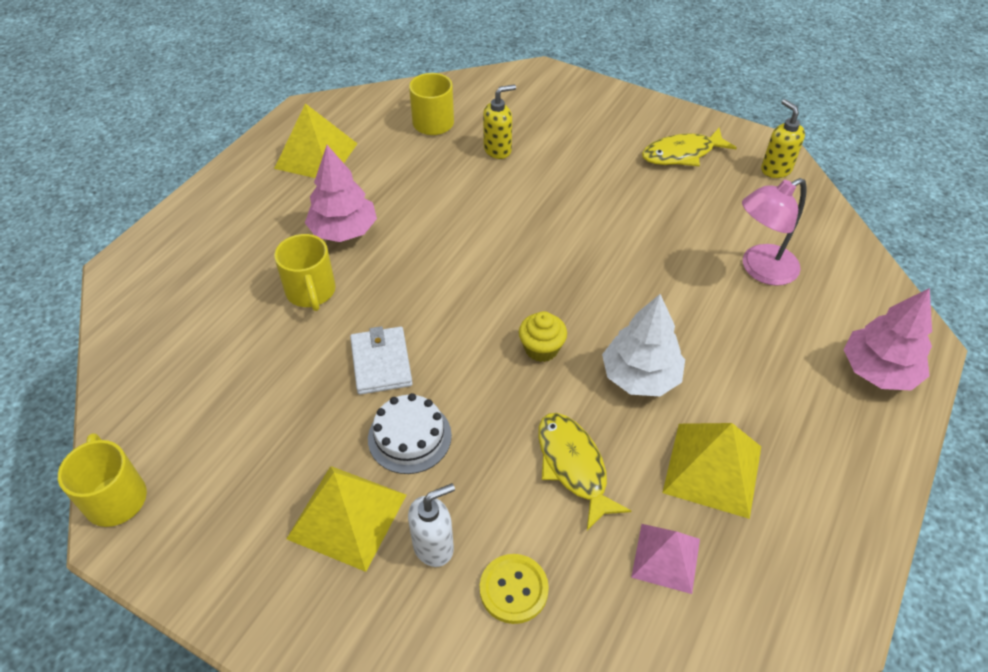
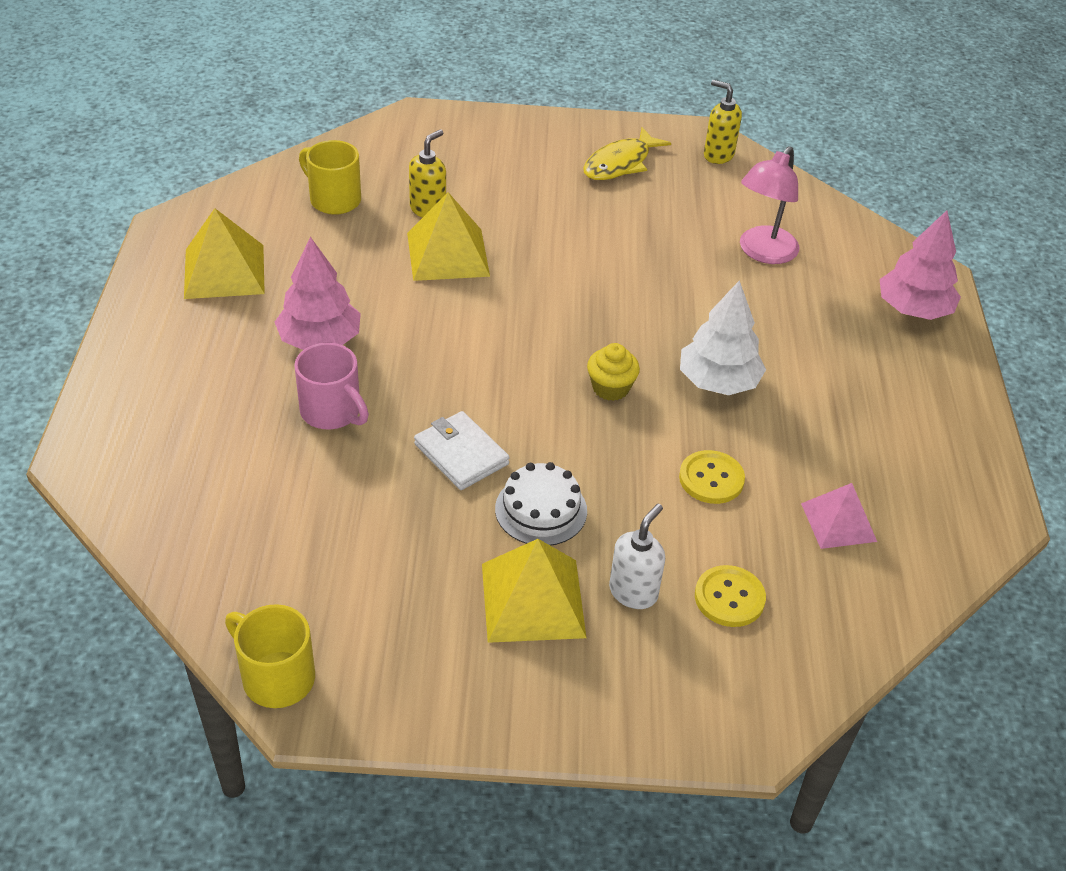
camera: 30 degrees left, 5 degrees down
yellow mug [274,234,336,311] -> pink mug [294,343,369,429]
yellow fish [538,413,631,530] -> yellow button [679,450,745,504]
yellow pyramid [662,423,761,519] -> yellow pyramid moved to [407,192,490,281]

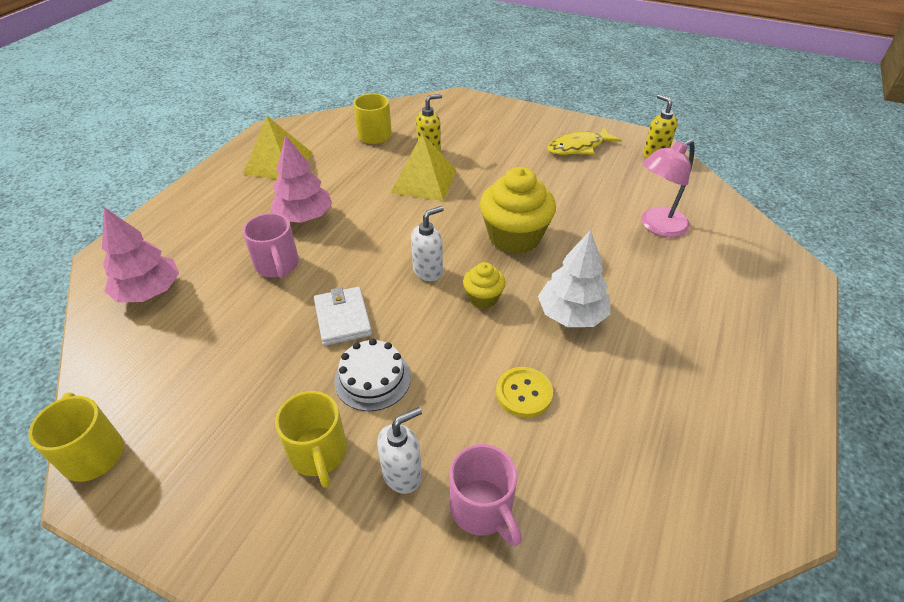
camera: 25 degrees right, 0 degrees up
yellow pyramid [482,539,587,643] -> yellow mug [275,391,347,488]
yellow button [695,565,766,627] -> pink mug [449,444,522,546]
pink pyramid [801,483,877,549] -> none
pink tree [880,210,961,320] -> pink tree moved to [102,207,179,302]
none -> white soap dispenser [411,206,444,281]
none -> yellow cupcake [480,167,556,254]

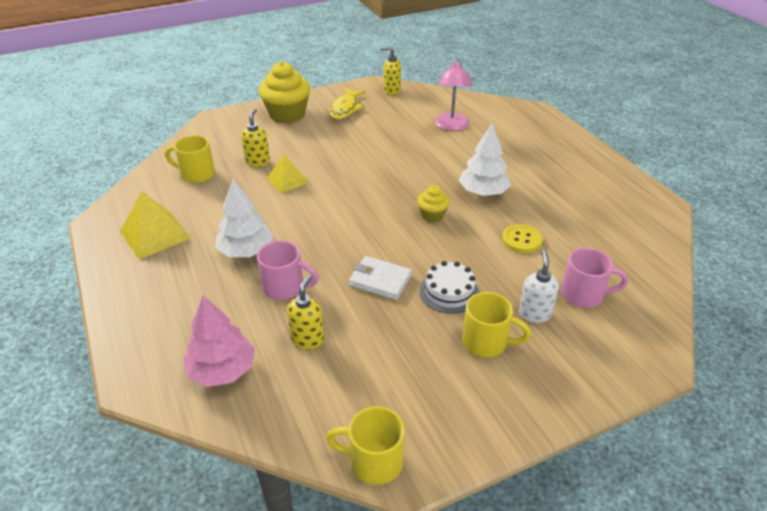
camera: 50 degrees left, 5 degrees down
pink tree [270,135,332,223] -> white tree [216,179,274,257]
yellow pyramid [390,133,456,201] -> yellow pyramid [266,154,309,193], size x0.65
white soap dispenser [411,206,444,281] -> none
yellow cupcake [480,167,556,254] -> yellow cupcake moved to [259,61,310,123]
none -> yellow soap dispenser [287,275,324,350]

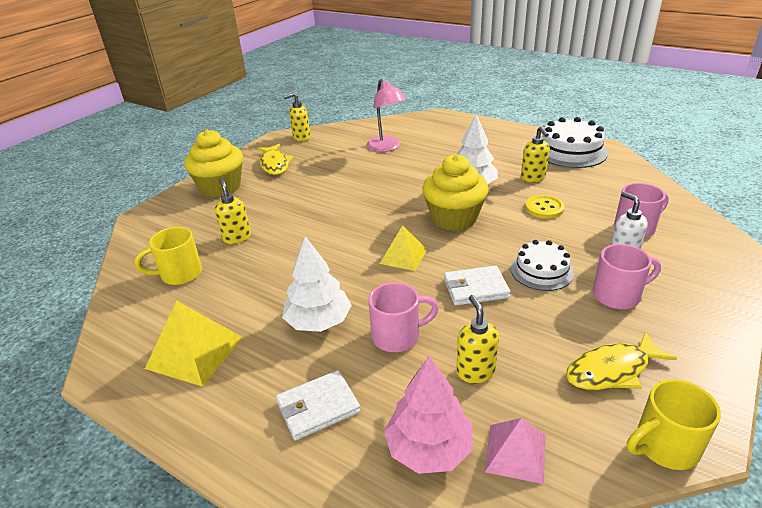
camera: 30 degrees left, 5 degrees down
yellow pyramid [266,154,309,193] -> yellow pyramid moved to [380,225,427,271]
yellow cupcake [417,185,450,222] -> yellow cupcake [422,154,489,231], size x1.94
yellow mug [462,292,531,357] -> pink mug [593,244,661,309]
none -> white wallet [276,370,361,441]
none -> pink pyramid [485,418,545,484]
none -> yellow soap dispenser [521,127,550,182]
none -> white cake [542,117,608,168]
none -> yellow fish [566,332,677,390]

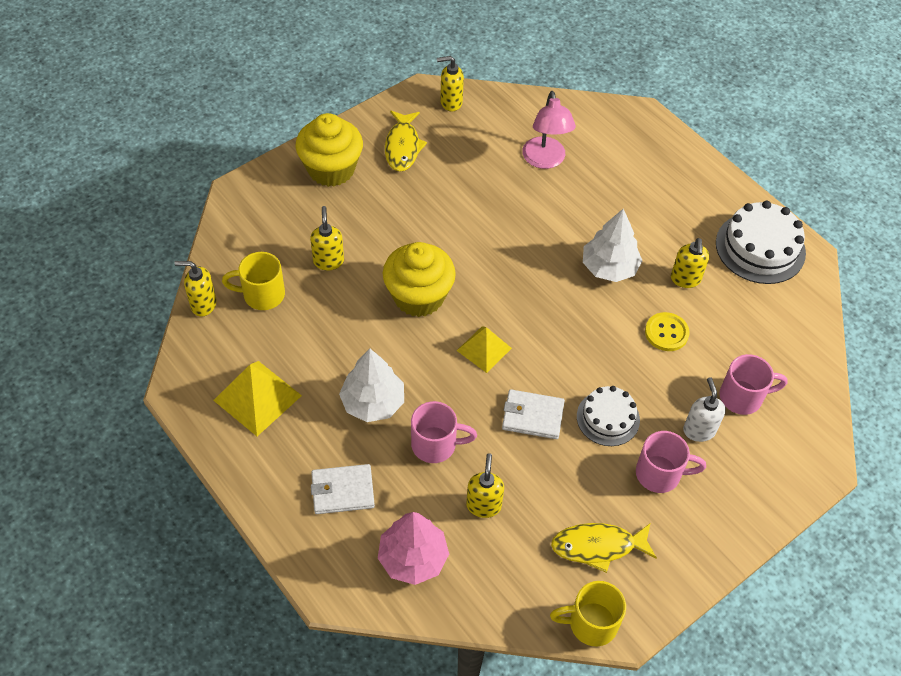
camera: 15 degrees right, 20 degrees up
yellow cupcake [422,154,489,231] -> yellow cupcake moved to [383,242,456,317]
pink pyramid [485,418,545,484] -> none
none -> yellow soap dispenser [174,261,217,317]

